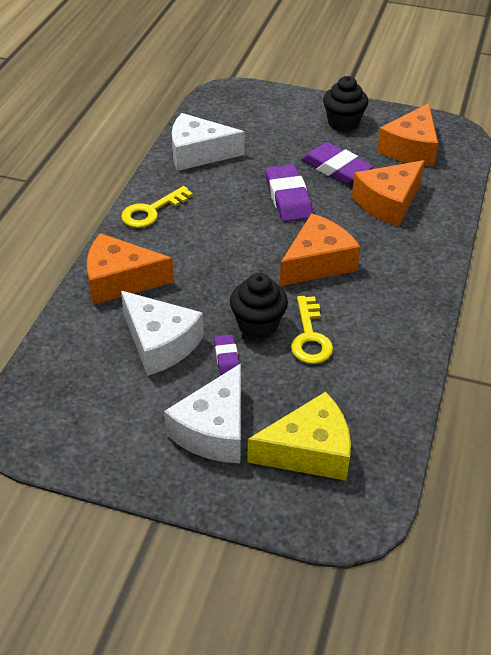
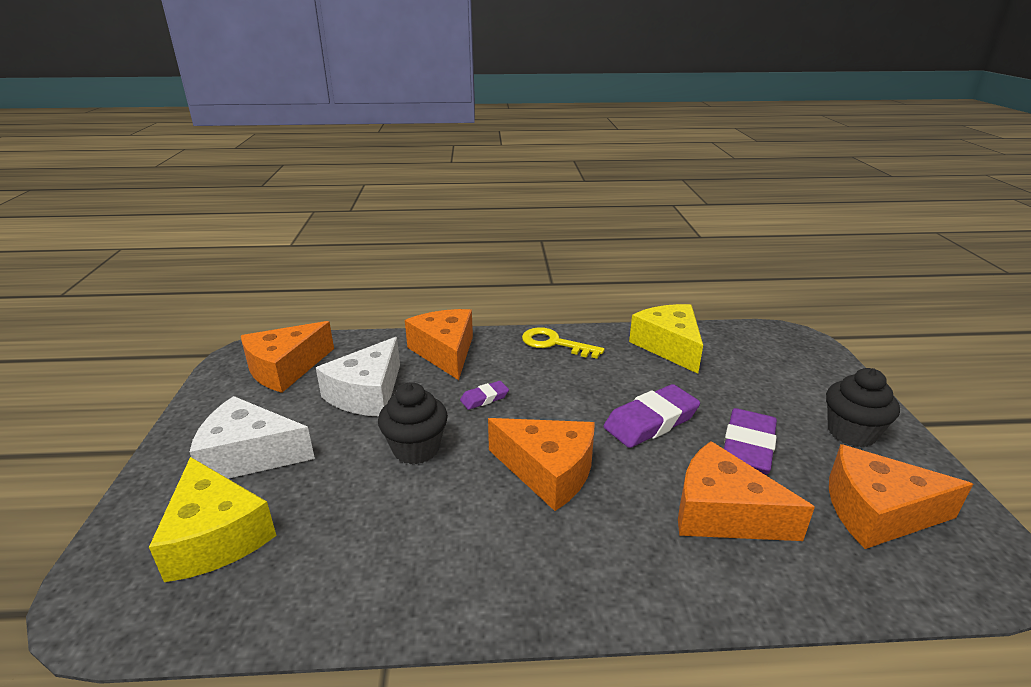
camera: 70 degrees right, 15 degrees down
white cheese [172,113,244,171] -> yellow cheese [629,304,703,374]
purple eraser [214,335,239,375] -> purple eraser moved to [460,381,509,410]
yellow key [291,296,333,364] -> none
none -> orange cheese [241,321,334,393]

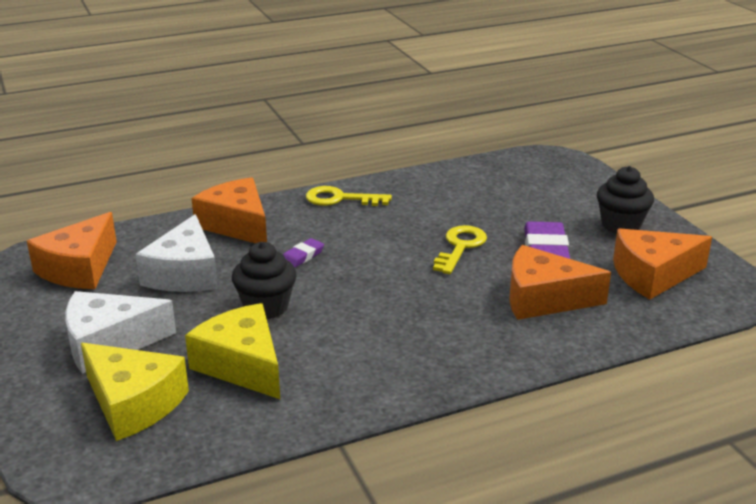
camera: 20 degrees left, 0 degrees up
orange cheese [488,418,595,511] -> none
purple eraser [604,384,700,448] -> yellow key [433,225,487,274]
yellow cheese [629,304,703,374] -> yellow cheese moved to [185,303,280,399]

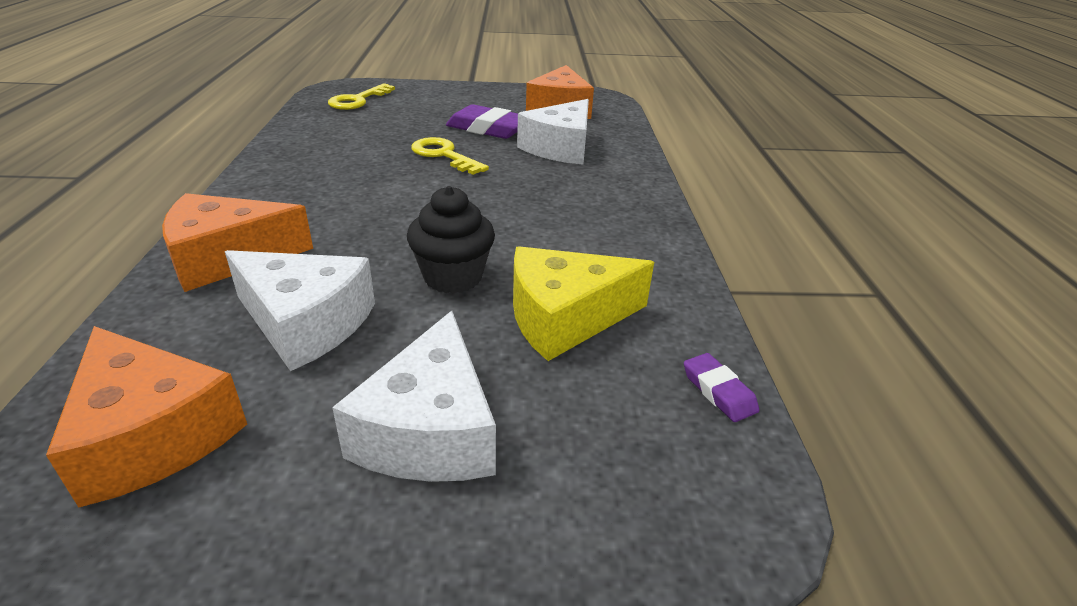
camera: 70 degrees left, 5 degrees up
yellow cheese [81,343,189,441] -> none
purple eraser [283,238,324,268] -> purple eraser moved to [684,353,759,422]
yellow key [306,186,392,206] -> yellow key moved to [328,83,395,110]
orange cheese [509,245,611,320] -> white cheese [517,99,589,165]
black cupcake [597,166,654,234] -> none

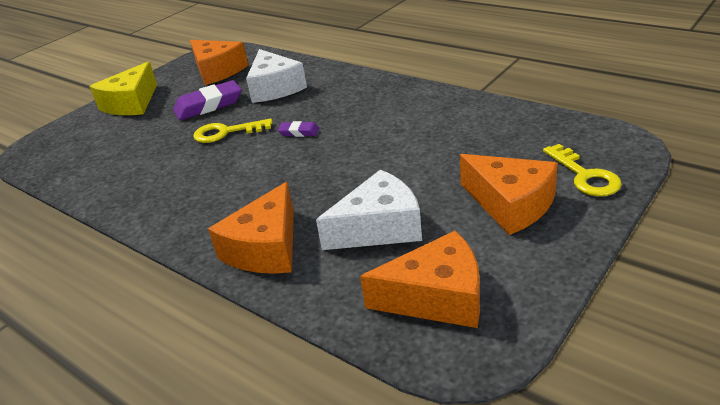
camera: 45 degrees left, 0 degrees up
yellow key [328,83,395,110] -> yellow key moved to [543,144,622,196]
white cheese [332,311,496,482] -> orange cheese [460,154,558,235]
black cupcake [407,186,495,294] -> none
yellow cheese [513,246,654,361] -> yellow cheese moved to [89,61,157,115]
purple eraser [684,353,759,422] -> purple eraser moved to [278,121,319,137]

